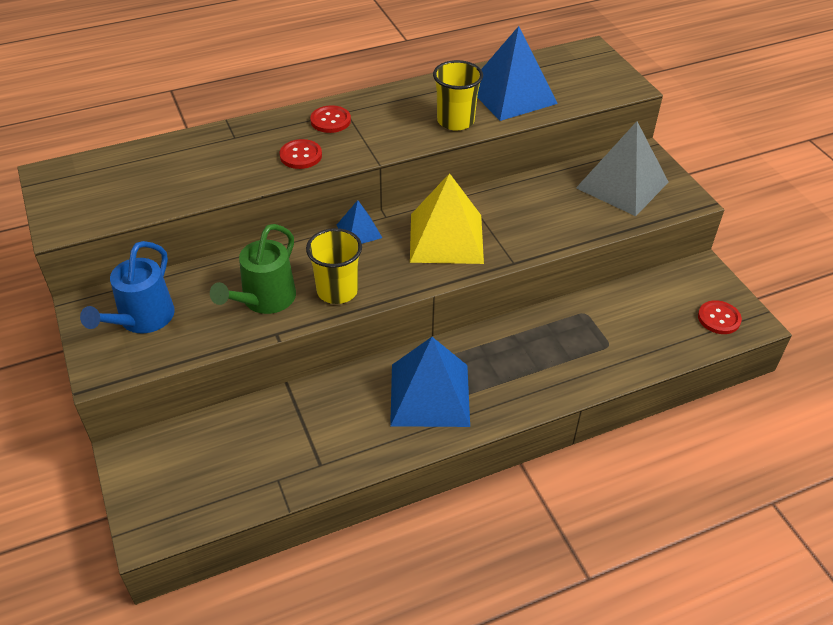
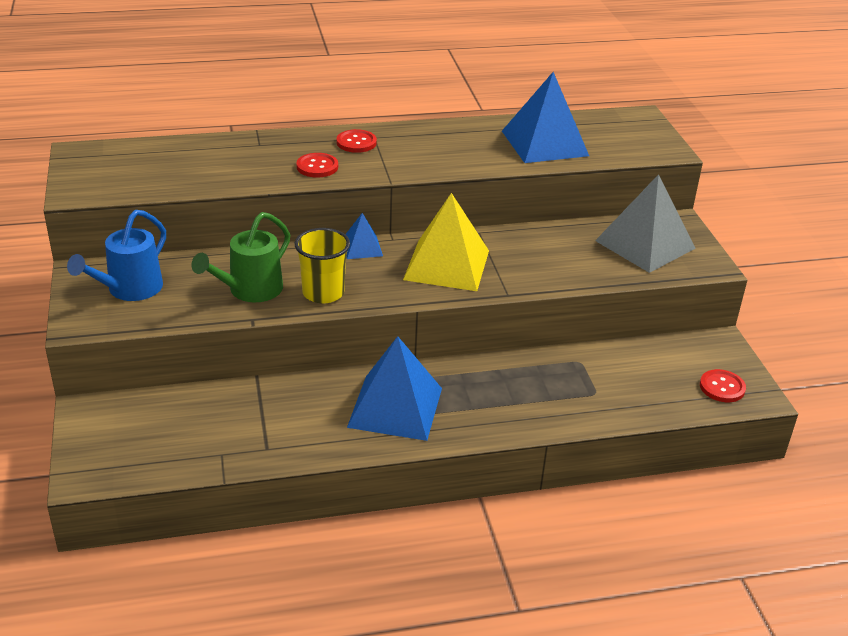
camera: 10 degrees right, 10 degrees down
yellow cup [433,60,483,131] -> none

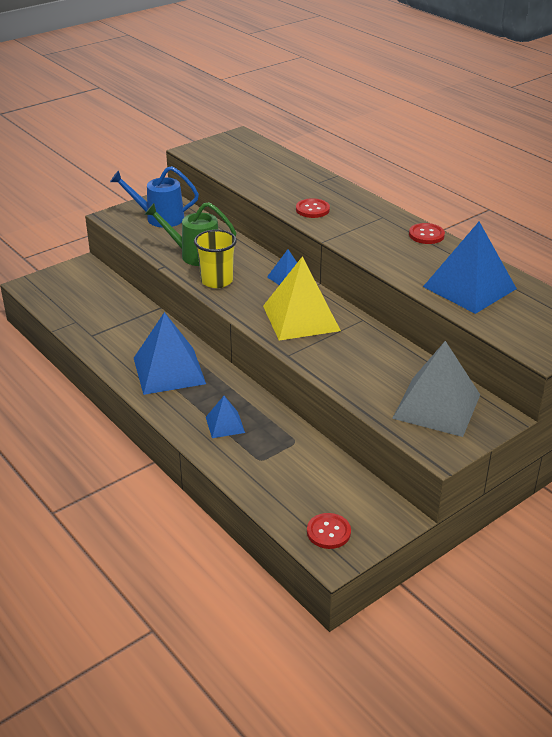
camera: 65 degrees right, 0 degrees up
red button [337,129,377,153] -> red button moved to [409,223,445,244]
none -> blue pyramid [206,396,245,438]

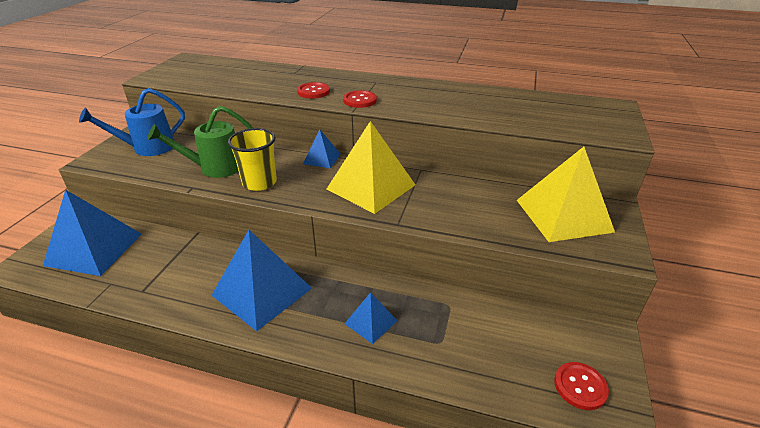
camera: 35 degrees left, 0 degrees up
grey pyramid [392,341,480,437] -> yellow pyramid [517,147,615,242]
red button [409,223,445,244] -> red button moved to [343,90,377,108]
blue pyramid [423,222,517,314] -> blue pyramid moved to [43,189,142,276]

